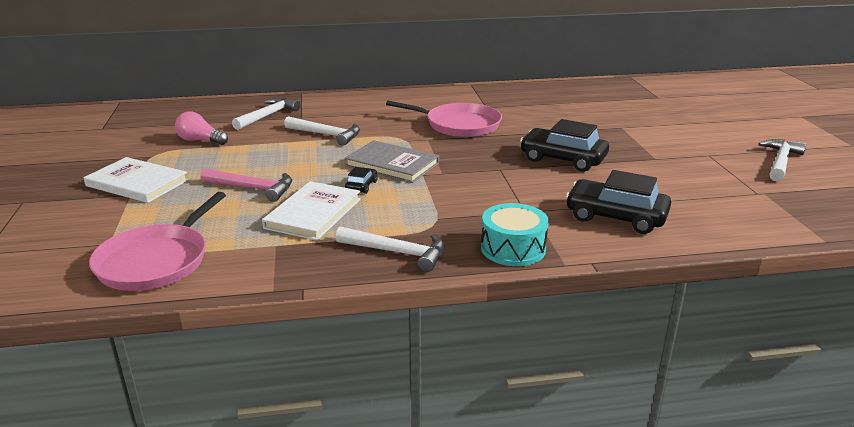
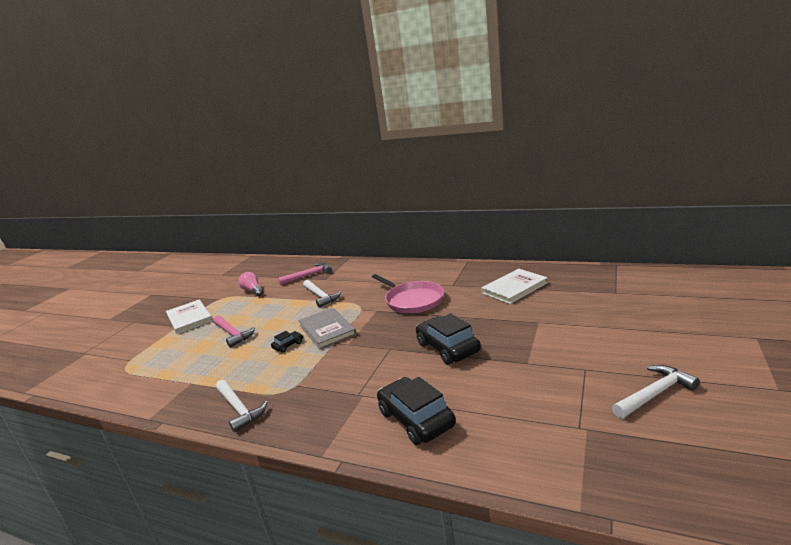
camera: 35 degrees right, 5 degrees down
pink pan [89,192,226,291] -> none
white hammer [232,98,300,130] -> pink hammer [278,263,332,285]
white book [262,181,361,240] -> white book moved to [481,269,548,304]
turquoise drum [481,203,549,266] -> none

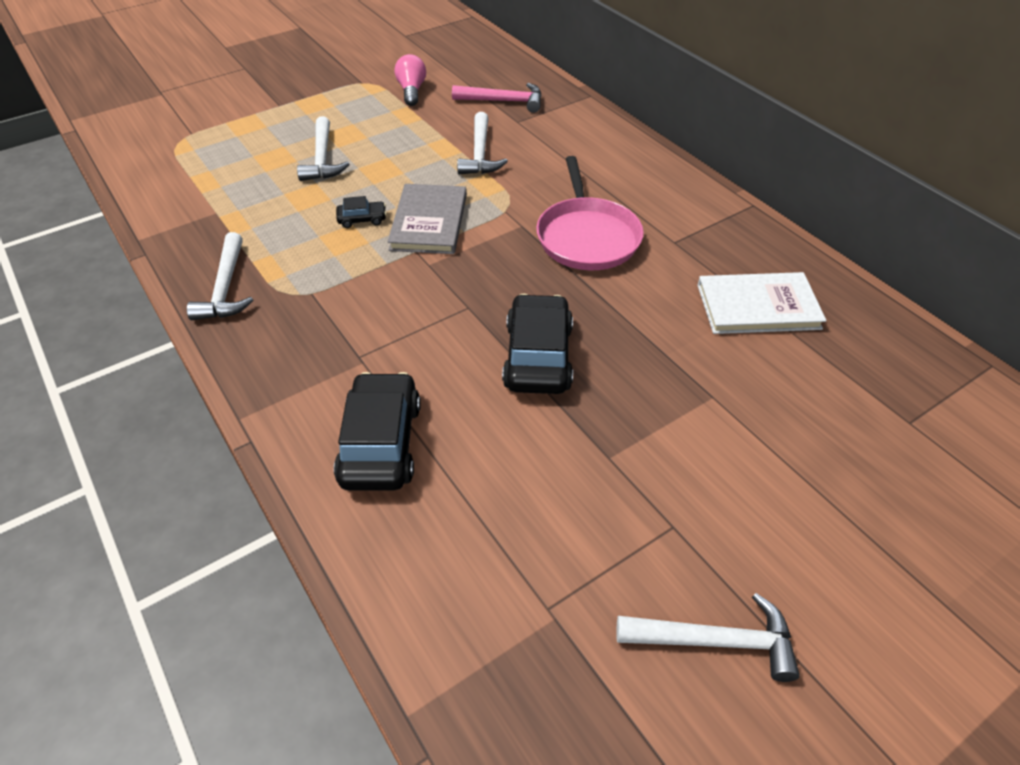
camera: 30 degrees right, 25 degrees up
white book [166,299,213,334] -> none
pink hammer [213,316,255,348] -> white hammer [297,116,349,181]

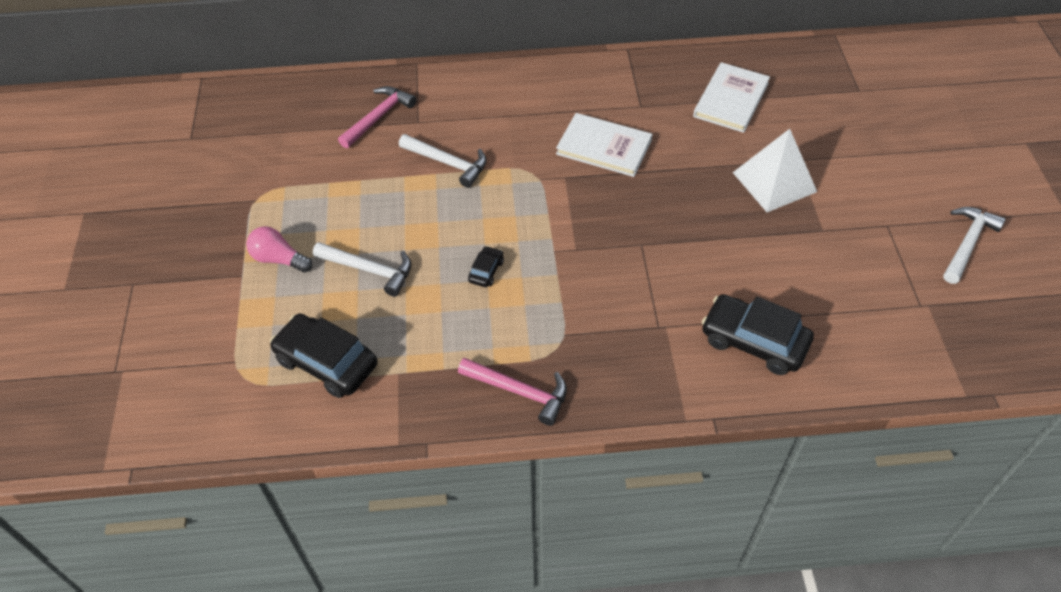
camera: 60 degrees left, 5 degrees up
white hammer [187,232,253,320] -> pink hammer [458,358,567,426]
grey book [387,184,467,254] -> none
pink light bulb [395,54,426,106] -> pink light bulb moved to [246,226,312,272]
black car [502,294,573,394] -> black car moved to [270,313,378,398]
pink pan [536,156,644,270] -> white book [556,113,653,177]
none -> white pyramid [733,129,817,212]

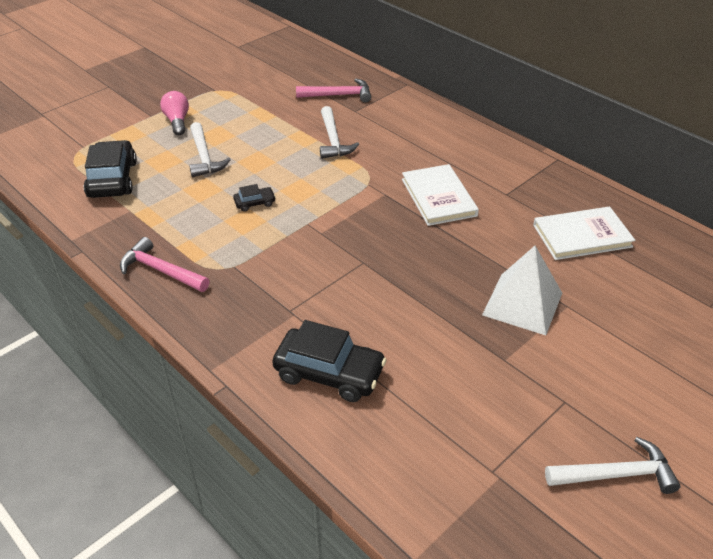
camera: 50 degrees right, 10 degrees down
pink hammer [458,358,567,426] -> pink hammer turned 135 degrees clockwise [120,237,210,292]
black car [702,294,814,375] -> black car turned 120 degrees clockwise [272,320,386,402]

